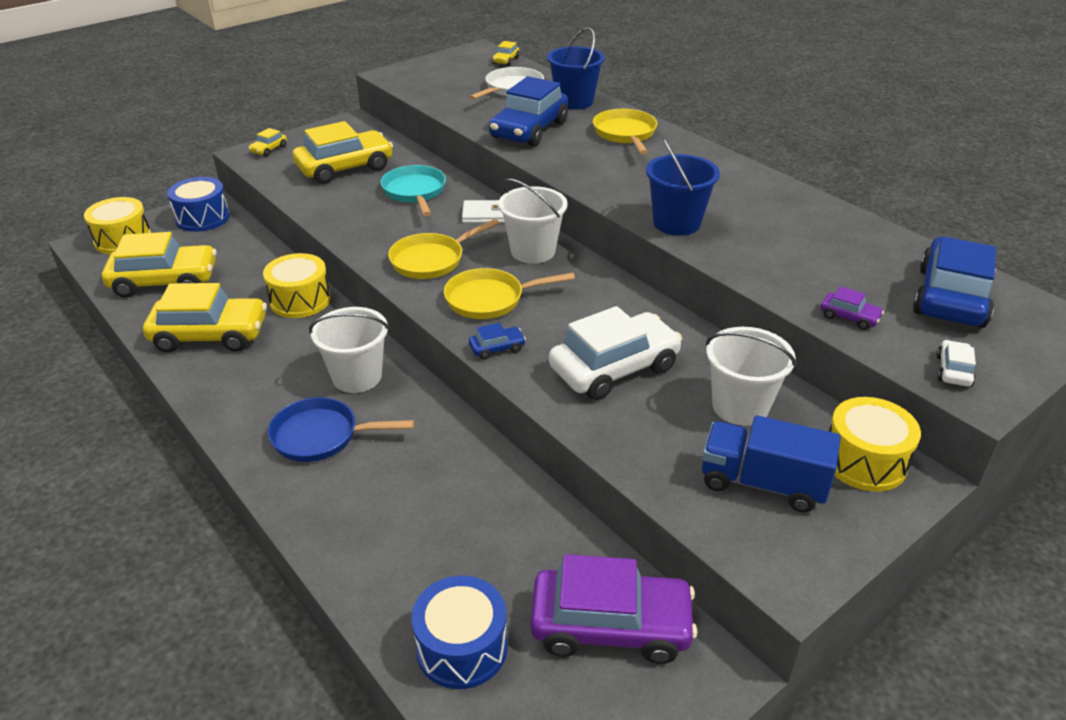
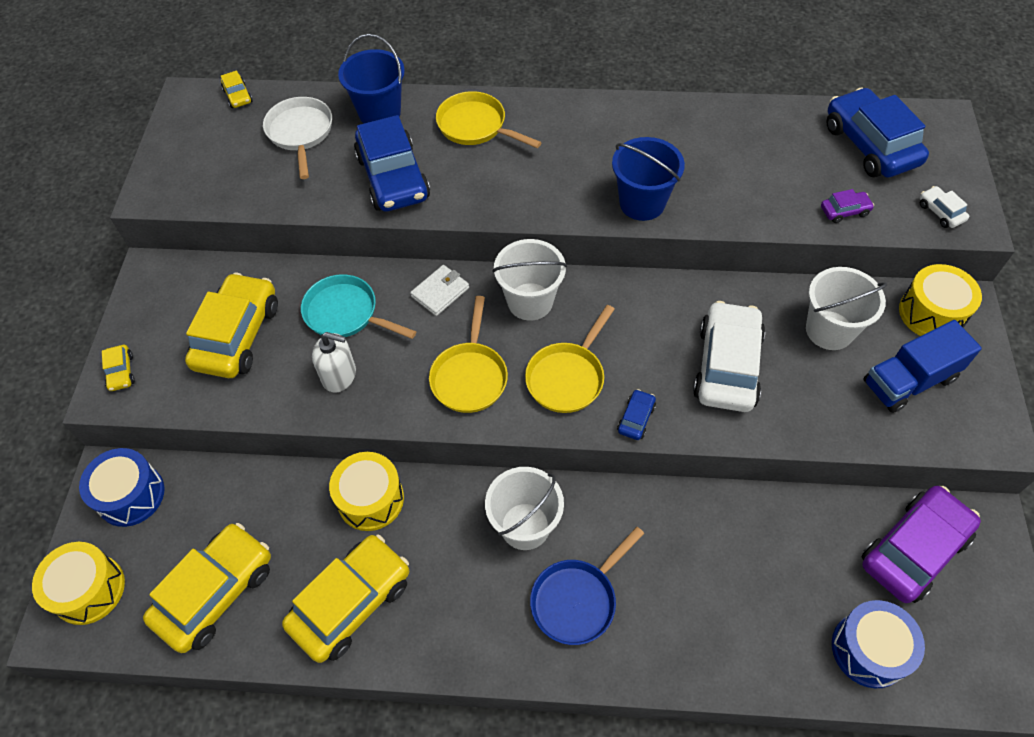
camera: 45 degrees left, 20 degrees up
none -> white soap dispenser [312,332,356,393]

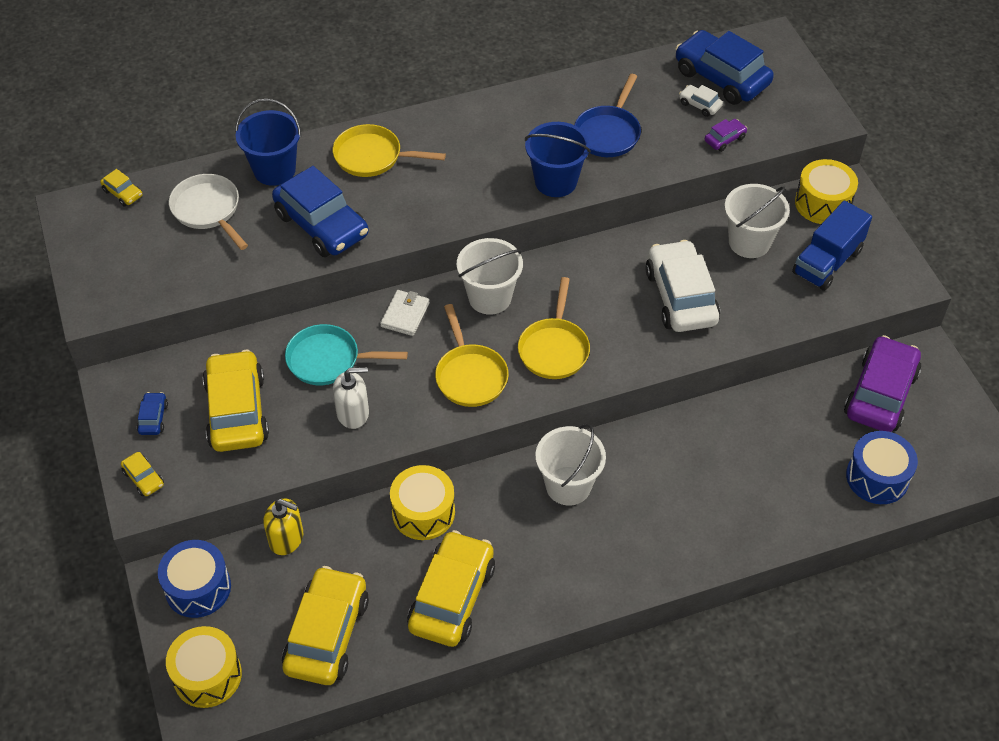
camera: 25 degrees left, 5 degrees down
blue pan [530,527,645,645] -> blue pan moved to [574,74,641,157]
blue car [617,389,656,440] -> blue car moved to [137,392,168,435]
white car [920,186,969,228] -> white car moved to [679,85,723,117]
none -> yellow soap dispenser [263,498,303,555]

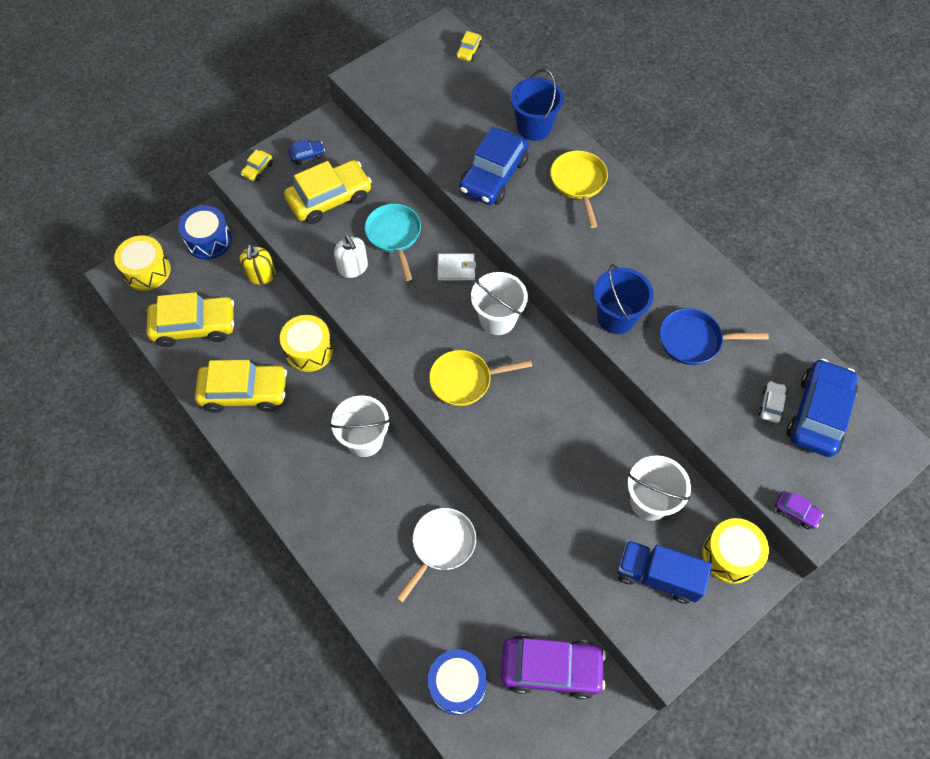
camera: 70 degrees right, 10 degrees up
white pan [169,174,248,250] -> white pan moved to [396,508,476,603]
yellow pan [435,304,509,407] -> none
white car [645,240,720,332] -> none
purple car [705,119,747,152] -> purple car moved to [775,491,823,529]

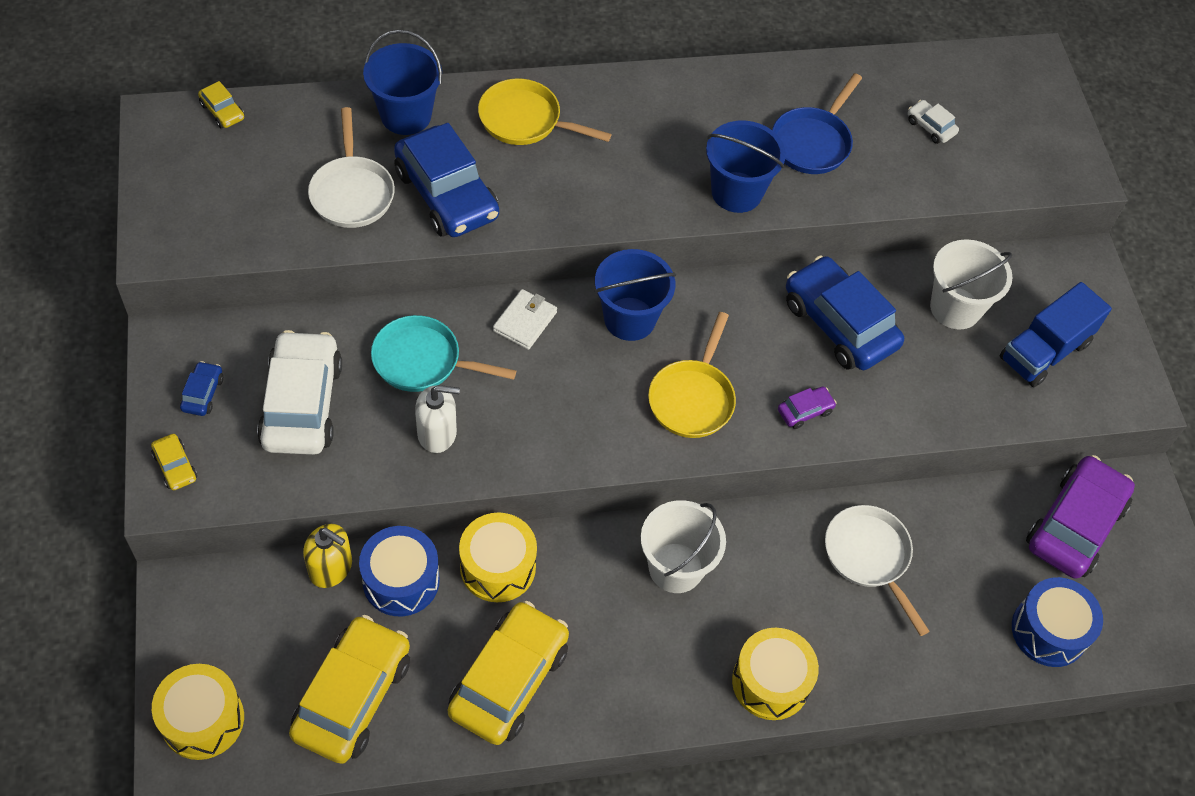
camera: 65 degrees left, 5 degrees down
blue drum [179,205,232,260] -> blue drum moved to [359,526,440,616]
yellow car [284,160,372,224] -> white car [257,330,342,455]
white bucket [471,272,528,335] -> blue bucket [595,249,676,341]
yellow drum [702,518,769,584] -> yellow drum moved to [732,628,819,720]
purple car [775,491,823,529] -> purple car moved to [778,387,837,429]
blue car [787,359,858,457] -> blue car moved to [786,255,904,370]
none -> white pan [308,107,395,228]

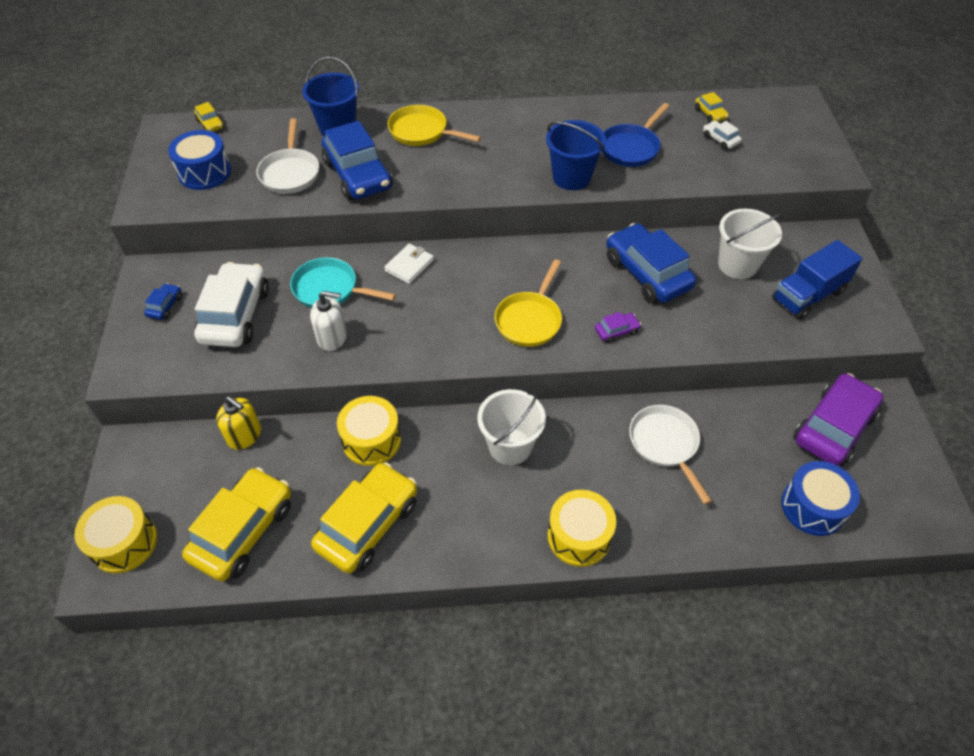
camera: 10 degrees right, 5 degrees down
yellow car [151,434,197,490] -> yellow car moved to [695,92,729,123]
blue drum [359,526,440,616] -> blue drum moved to [168,130,231,190]
blue bucket [595,249,676,341] -> none

